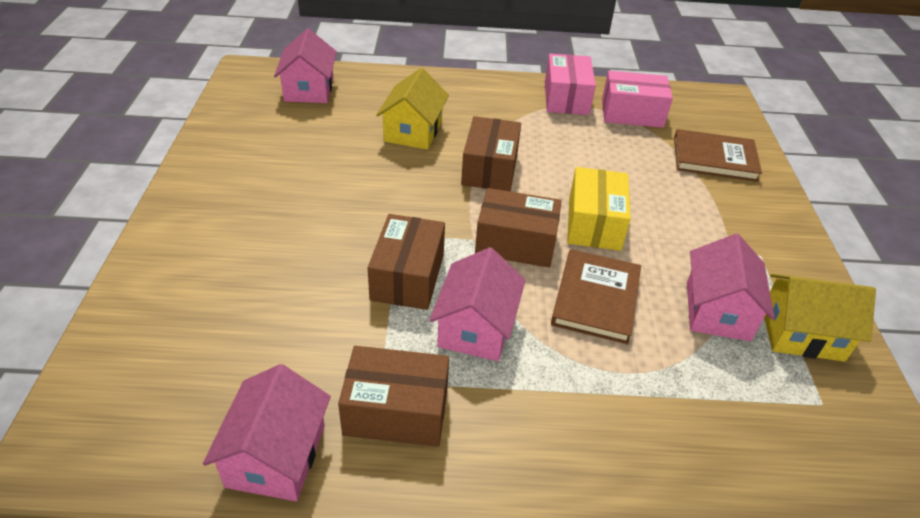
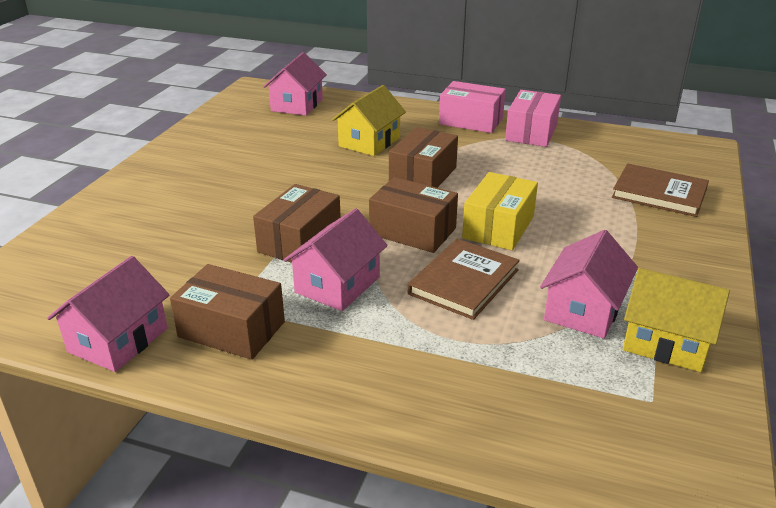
camera: 20 degrees right, 10 degrees down
pink box [602,71,673,128] -> pink box moved to [439,81,506,133]

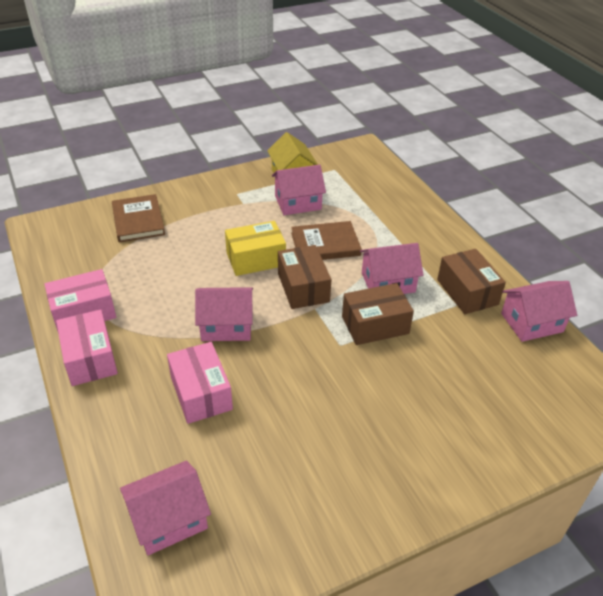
camera: 135 degrees left, 10 degrees up
yellow house [332,85,406,156] -> pink box [167,342,233,424]
brown box [389,127,458,188] -> pink house [195,287,253,341]

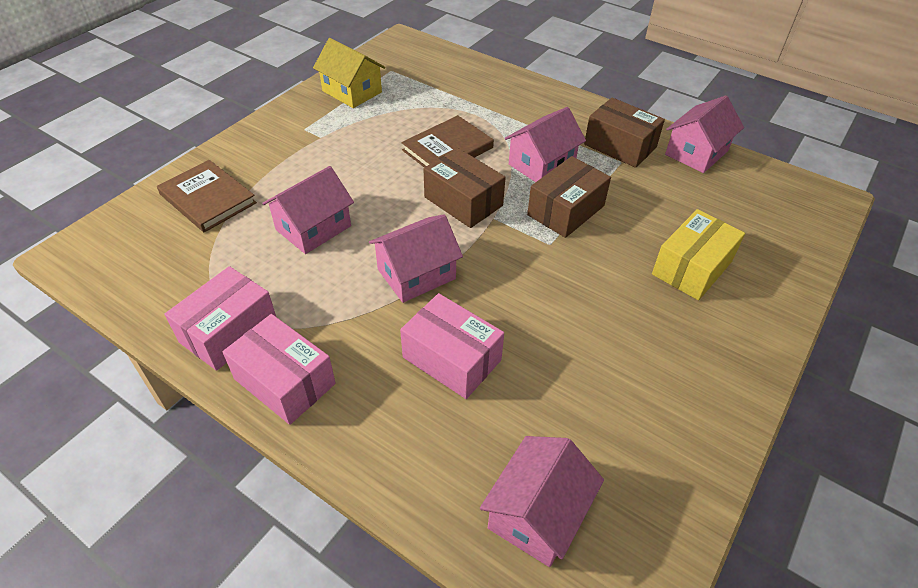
camera: 30 degrees left, 5 degrees up
yellow box [225,221,286,276] -> yellow box moved to [652,209,745,300]
pink house [272,165,326,215] -> pink house moved to [262,166,354,254]

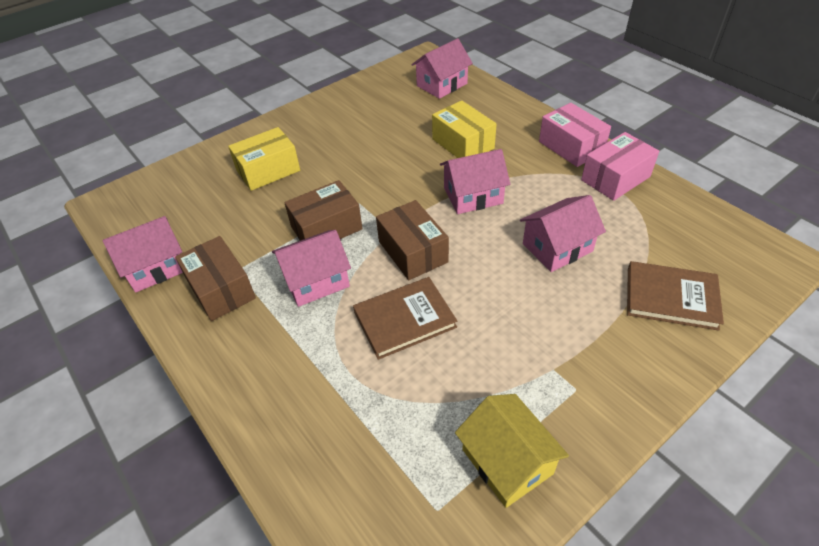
camera: 160 degrees left, 0 degrees up
brown book [157,160,257,232] -> brown book turned 45 degrees counterclockwise [627,261,724,331]
pink box [400,293,504,399] -> yellow box [432,101,497,158]

